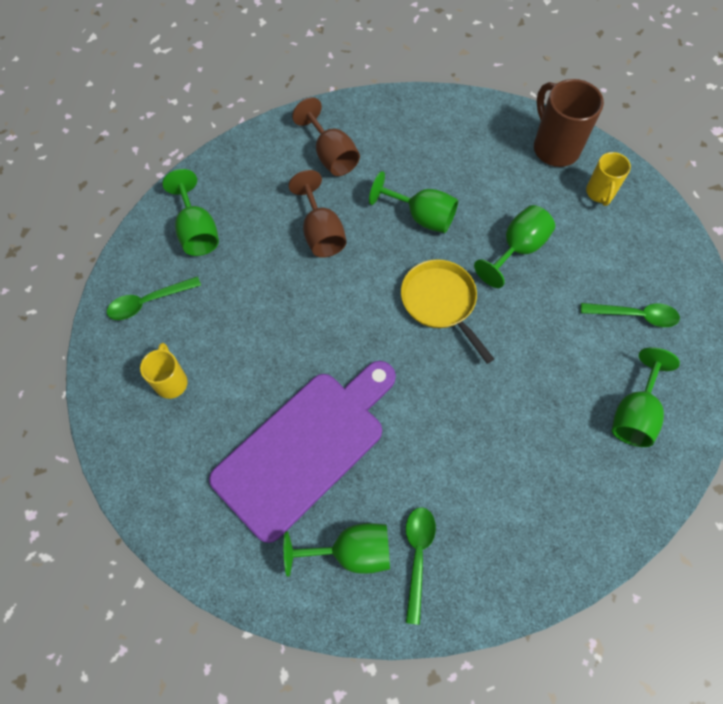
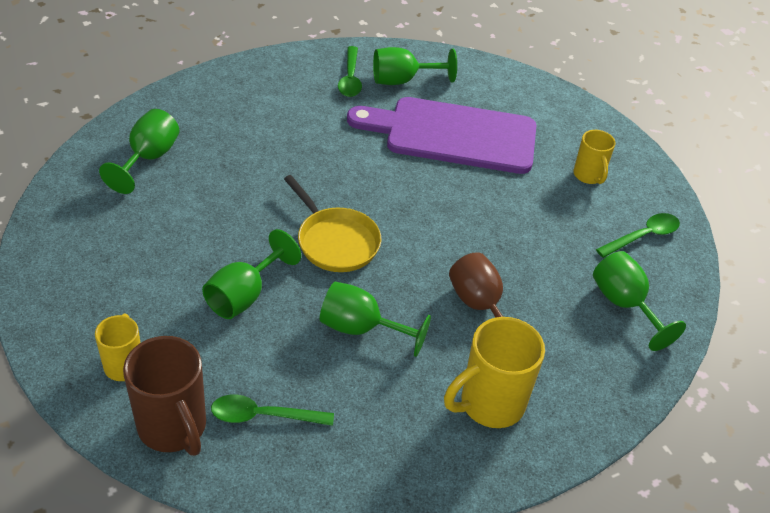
camera: 170 degrees right, 20 degrees down
purple cutting board [209,361,396,543] -> purple cutting board turned 60 degrees clockwise [347,97,536,174]
brown goblet [292,97,360,176] -> yellow mug [444,317,545,428]
green spoon [581,303,680,327] -> green spoon moved to [211,394,334,426]

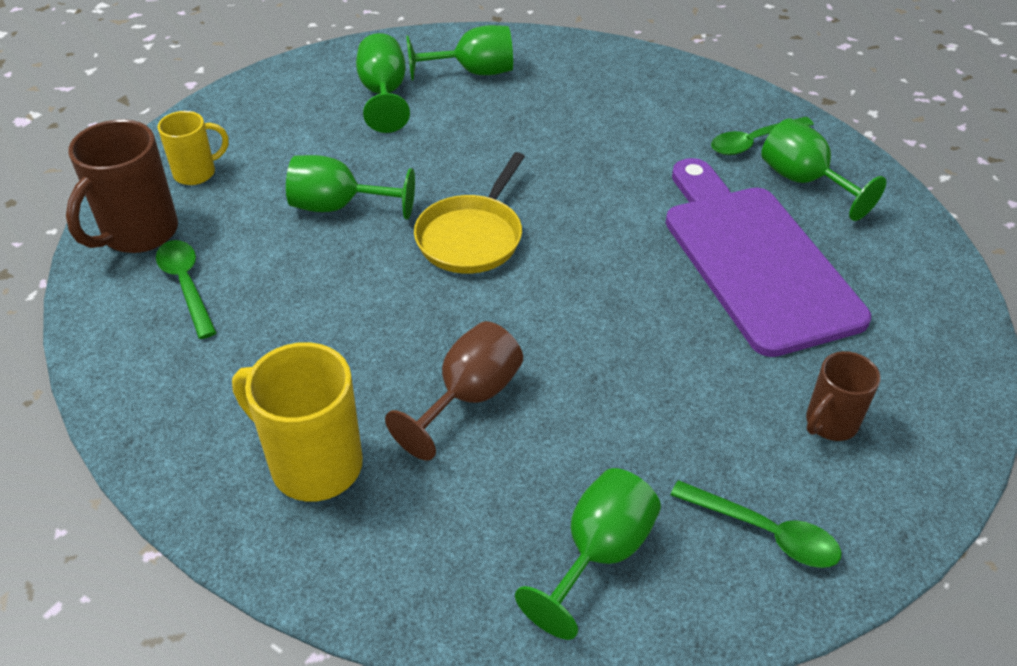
camera: 65 degrees right, 0 degrees up
green goblet [320,282,431,357] -> green goblet moved to [356,33,410,133]
yellow mug [573,130,616,184] -> brown mug [806,351,881,441]

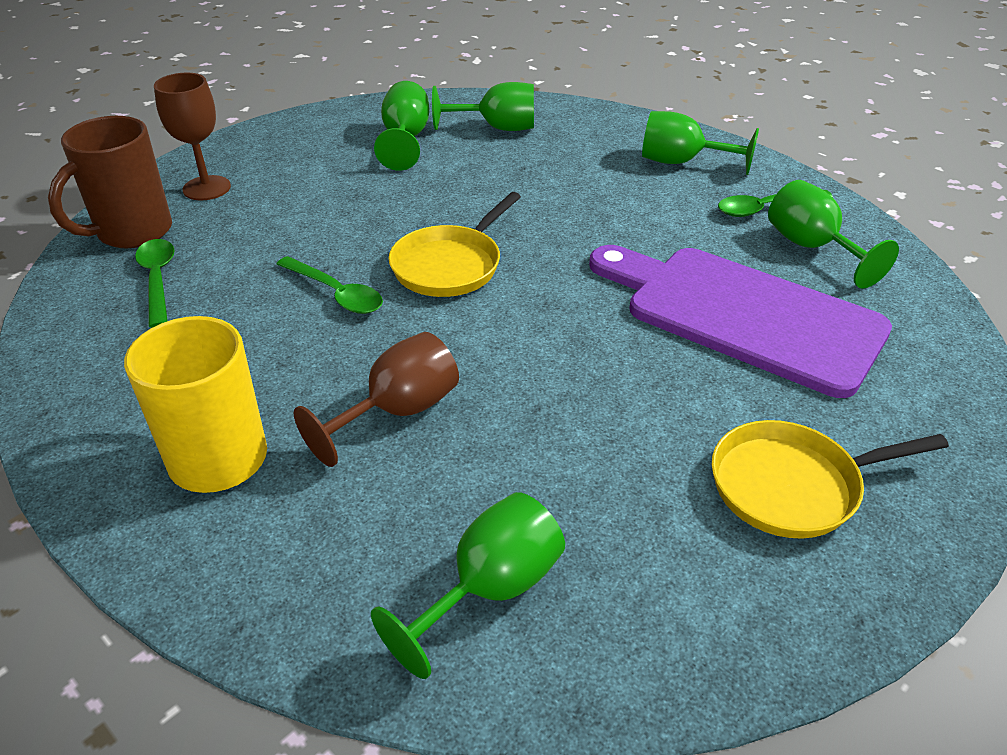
camera: 10 degrees right, 5 degrees down
yellow mug [158,111,229,185] -> brown goblet [154,73,231,200]
green goblet [286,155,415,219] -> green goblet moved to [642,111,759,175]
purple cutting board [666,158,871,357] -> purple cutting board turned 45 degrees counterclockwise [589,245,892,398]
green spoon [671,480,842,568] -> green spoon moved to [277,256,383,314]
brown mug [806,351,881,441] -> yellow pan [712,420,949,539]

